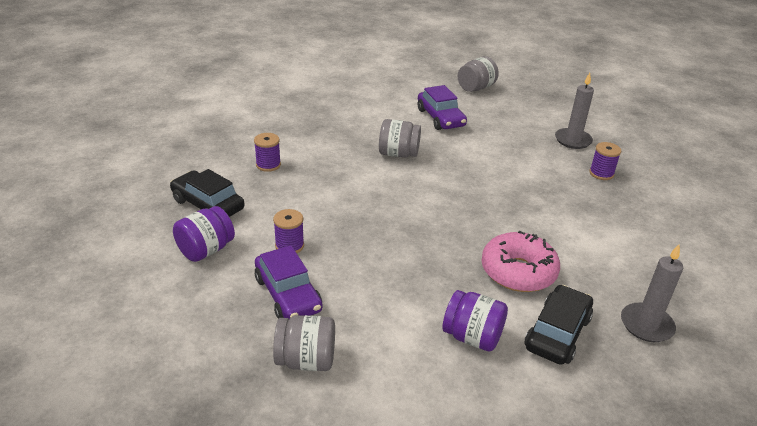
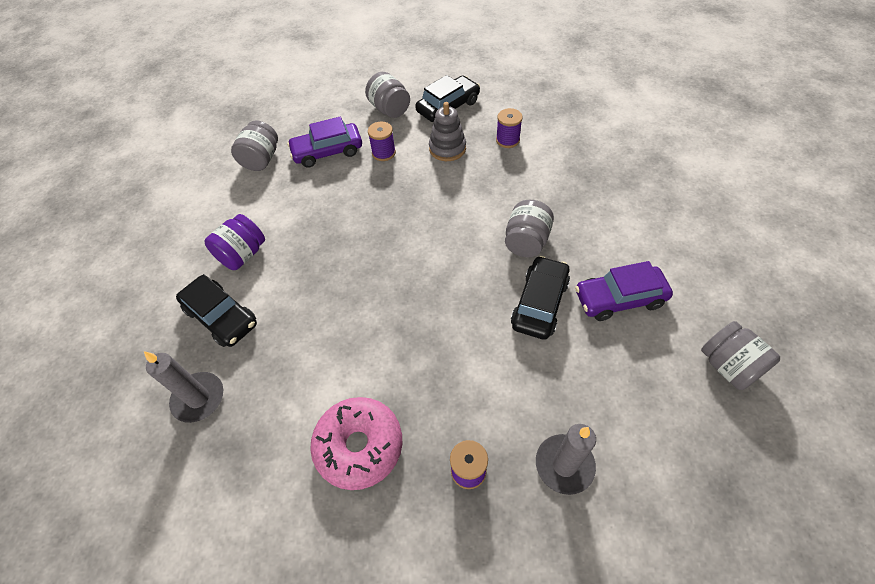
camera: 105 degrees right, 20 degrees up
purple jar [173,206,235,262] -> grey jar [365,72,410,118]
pink donut [481,230,560,292] -> pink donut moved to [310,397,402,490]
none -> grey stacking toy [429,102,466,161]
none -> black car [511,256,570,340]

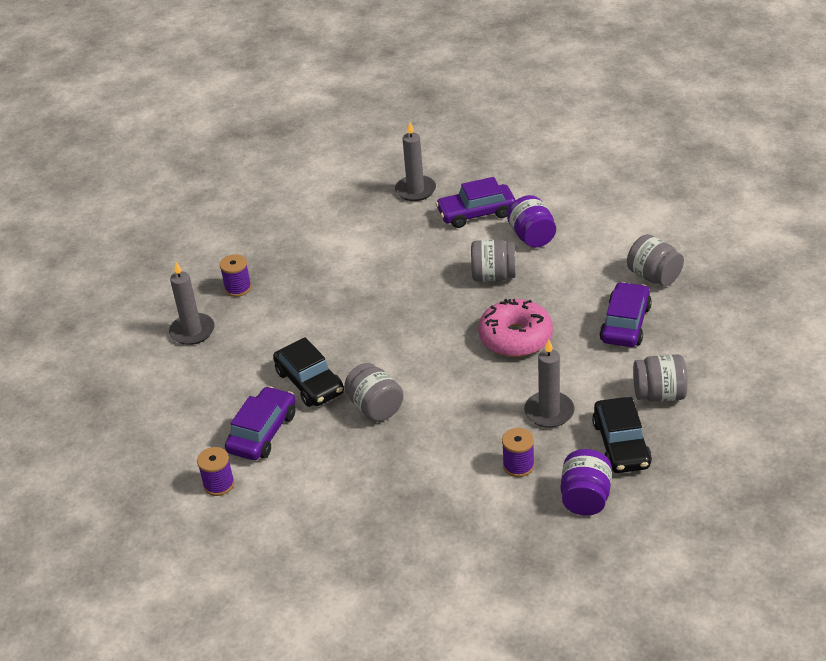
camera: 125 degrees right, 15 degrees down
black car [176,274,257,347] -> purple car [436,177,516,228]
pink donut [310,397,402,490] -> pink donut moved to [478,299,553,357]
purple spool [368,122,396,161] -> purple spool moved to [197,447,235,496]
grey stacking toy [429,102,466,161] -> grey candle [524,339,575,428]
grey jar [701,321,780,390] -> grey jar moved to [471,240,516,281]
none -> purple jar [561,449,612,516]

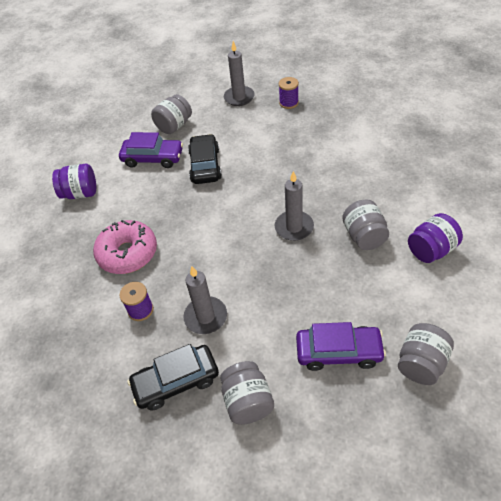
camera: 75 degrees right, 10 degrees up
purple spool [197,447,235,496] -> none
black car [273,337,344,407] -> black car turned 135 degrees clockwise [188,134,222,184]
grey jar [344,363,404,422] -> grey jar moved to [151,94,192,134]
grey candle [395,122,436,201] -> grey candle moved to [275,171,314,241]
purple car [436,177,516,228] -> none
pink donut [478,299,553,357] -> pink donut moved to [93,220,157,274]
purple jar [561,449,612,516] -> purple jar moved to [52,164,96,199]

